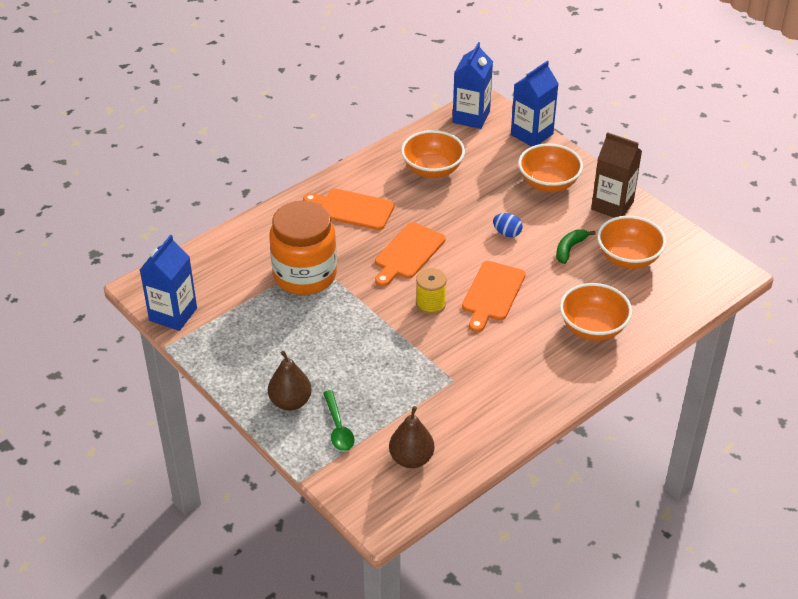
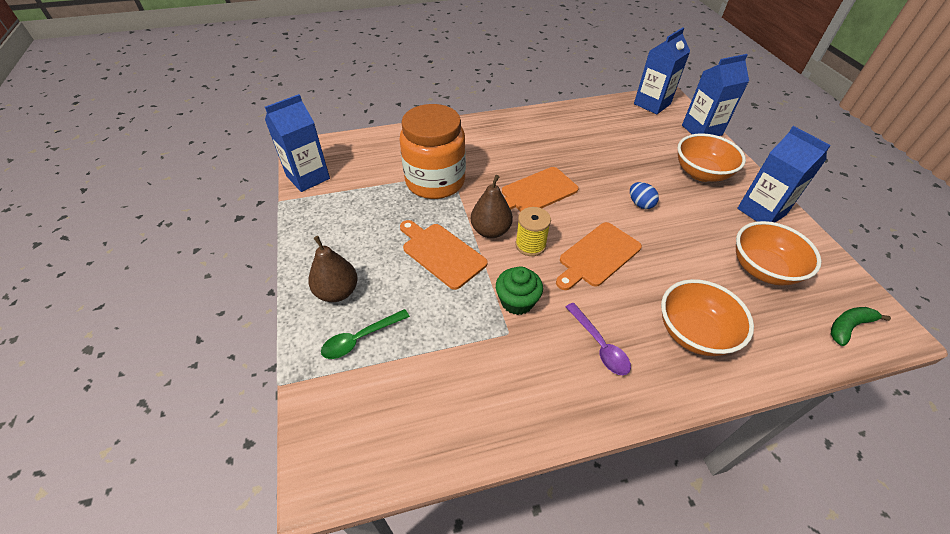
camera: 25 degrees right, 5 degrees up
orange cutting board [303,189,395,230] -> orange cutting board moved to [400,220,488,290]
green spoon [323,390,355,451] -> green spoon turned 45 degrees clockwise [321,309,410,359]
brown pear [389,406,434,468] -> brown pear moved to [471,175,513,238]
orange bowl [401,130,465,178] -> none
green banana [556,229,596,264] -> green banana moved to [831,307,891,346]
brown carton [591,132,642,218] -> blue carton [737,126,831,222]
none -> green cupcake [496,266,543,315]
none -> purple spoon [566,303,631,375]

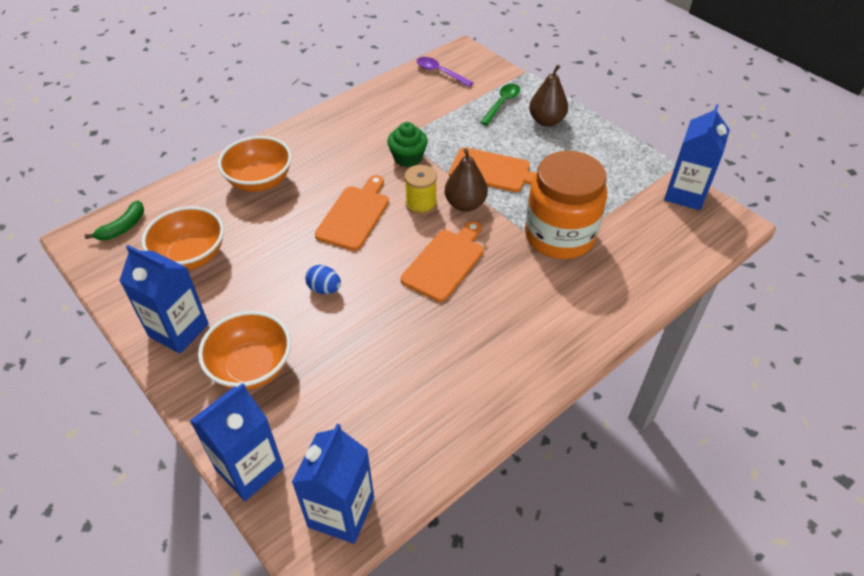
camera: 155 degrees right, 0 degrees up
purple spoon [566,303,631,375] -> purple spoon moved to [416,57,473,87]

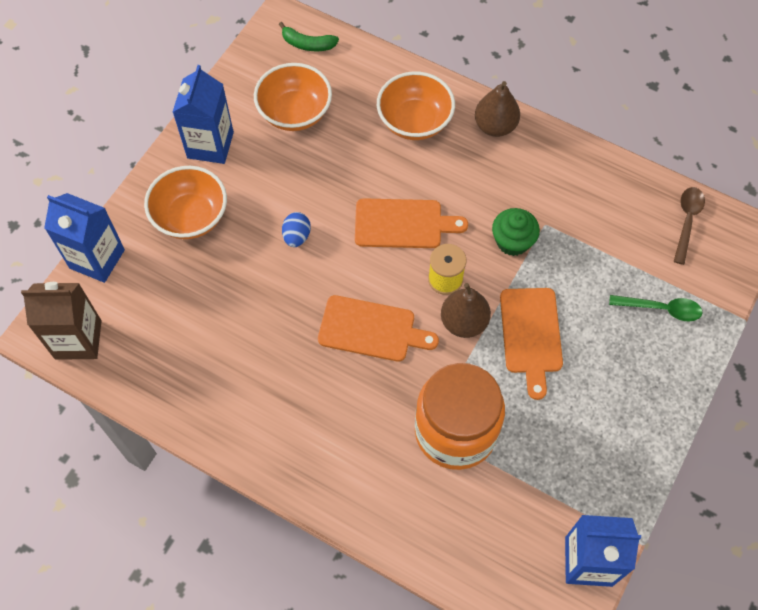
camera: 70 degrees right, 15 degrees up
blue carton [292,424,374,544] -> brown carton [21,282,102,360]
purple spoon [416,57,473,87] -> brown spoon [673,187,705,265]
brown pear [529,65,568,127] -> brown pear moved to [475,81,520,137]

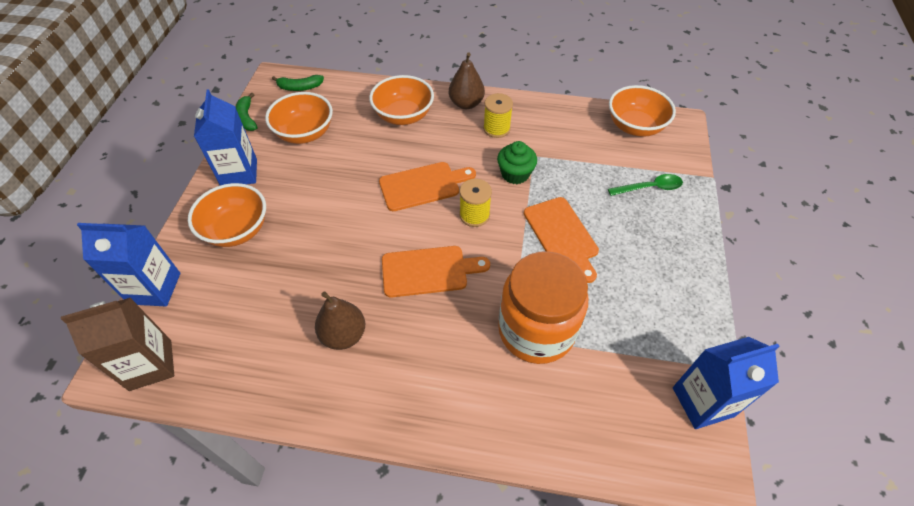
camera: 20 degrees left, 10 degrees down
blue egg [282,212,311,247] -> none
brown pear [441,283,491,338] -> brown pear moved to [315,291,365,350]
brown spoon [673,187,705,265] -> orange bowl [609,85,676,137]
none -> green banana [235,93,258,131]
none -> yellow spool [483,93,513,138]

